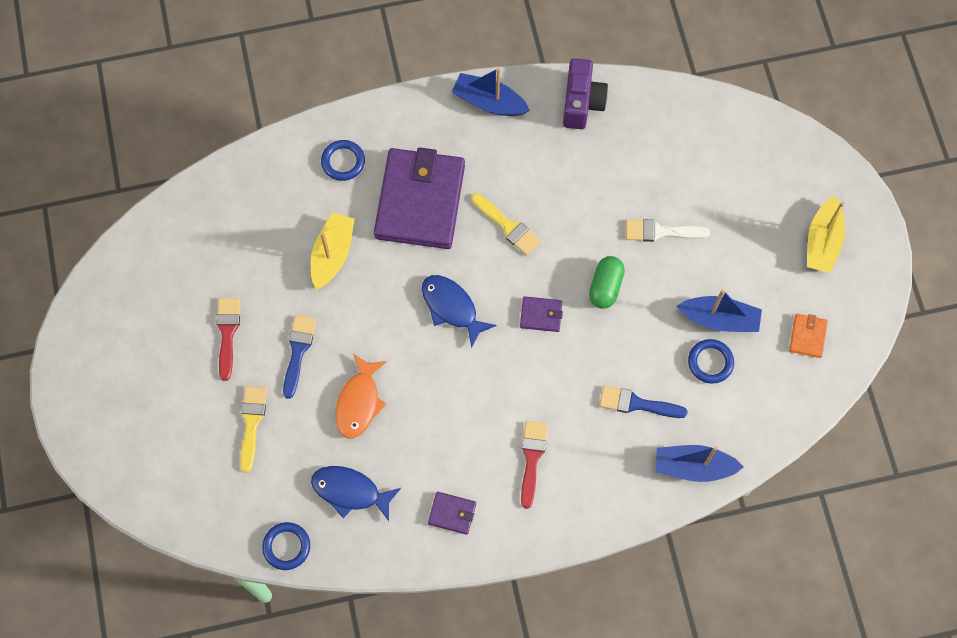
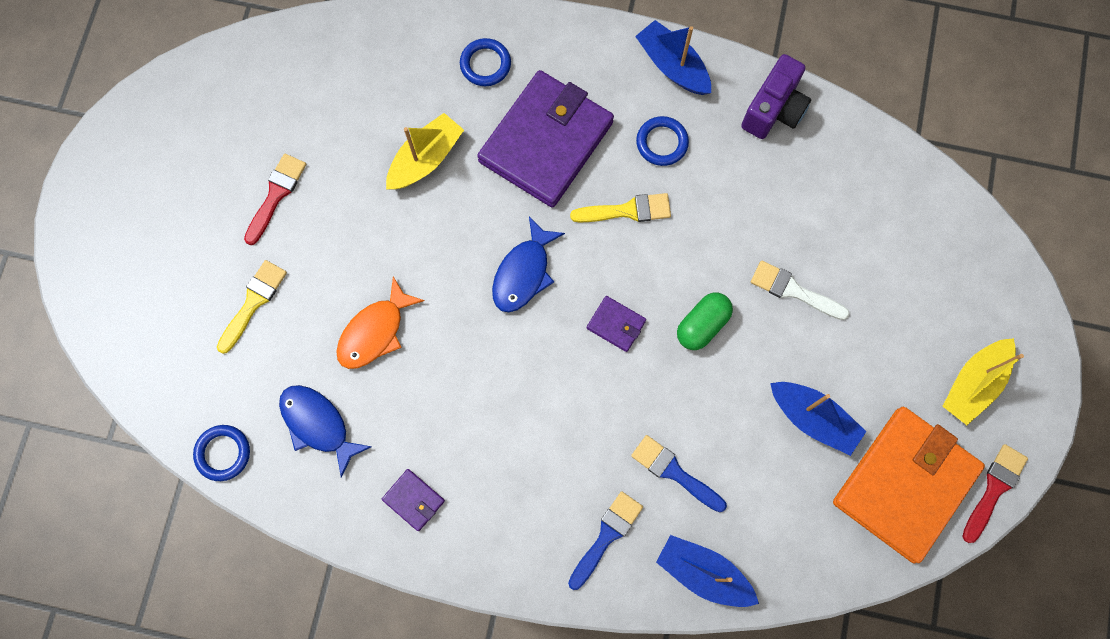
camera: 25 degrees right, 5 degrees up
blue brush [283,315,316,399] -> blue brush moved to [568,491,643,590]
blue fish [422,275,497,348] -> blue fish turned 135 degrees counterclockwise [492,217,565,312]
yellow brush [472,193,541,255] -> yellow brush turned 75 degrees counterclockwise [570,193,671,222]
red brush [521,421,548,509] -> red brush moved to [962,444,1028,543]
blue ring [688,339,734,384] -> blue ring moved to [636,116,689,166]
orange wallet [789,314,828,358] -> orange wallet [833,407,985,563], size x2.46

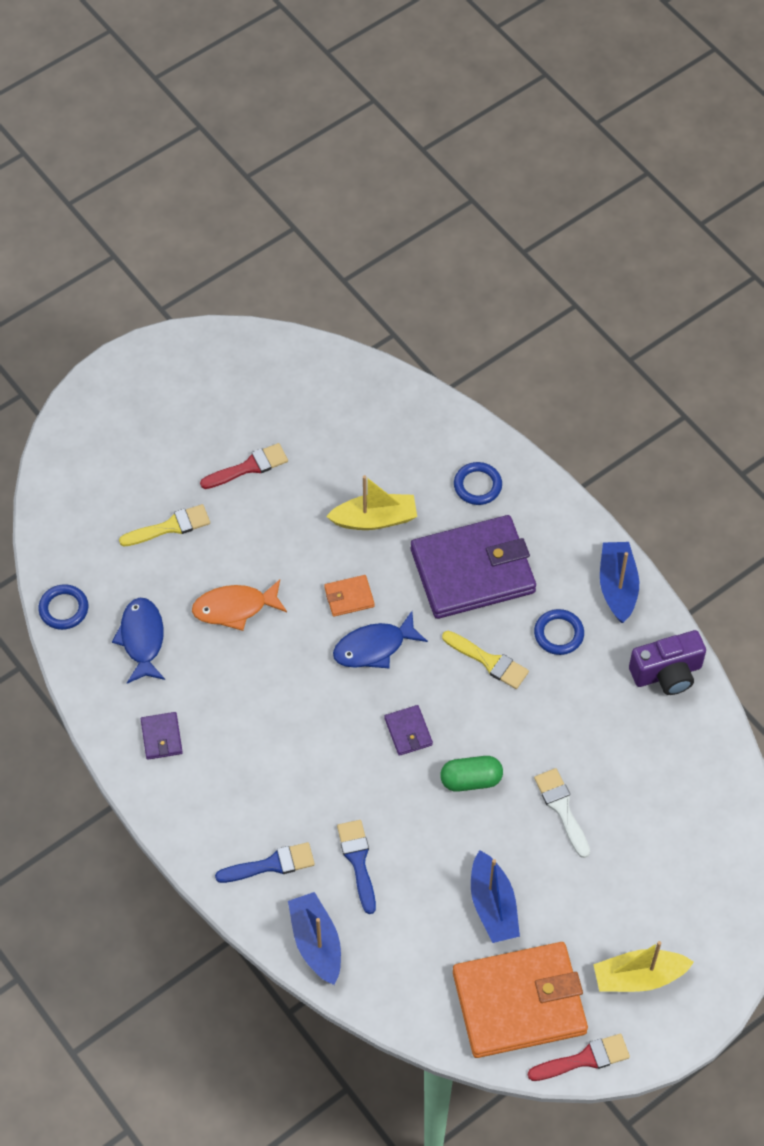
camera: 40 degrees right, 15 degrees down
none -> orange wallet [324,575,375,617]

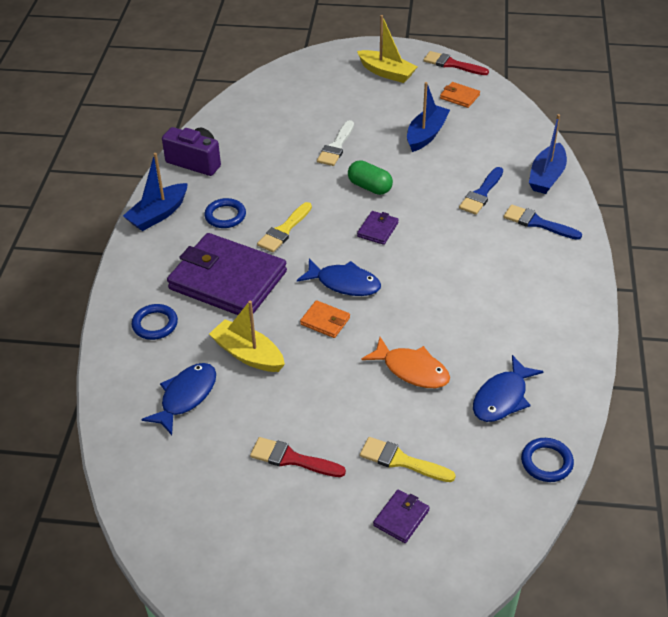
camera: 135 degrees left, 15 degrees down
purple wallet [141,712,183,760] -> purple wallet moved to [373,489,430,543]
yellow brush [442,631,529,689] -> yellow brush turned 135 degrees counterclockwise [257,202,312,252]
orange wallet [453,942,588,1058] -> orange wallet [440,82,480,108], size x0.41
none -> blue fish [141,363,216,435]

